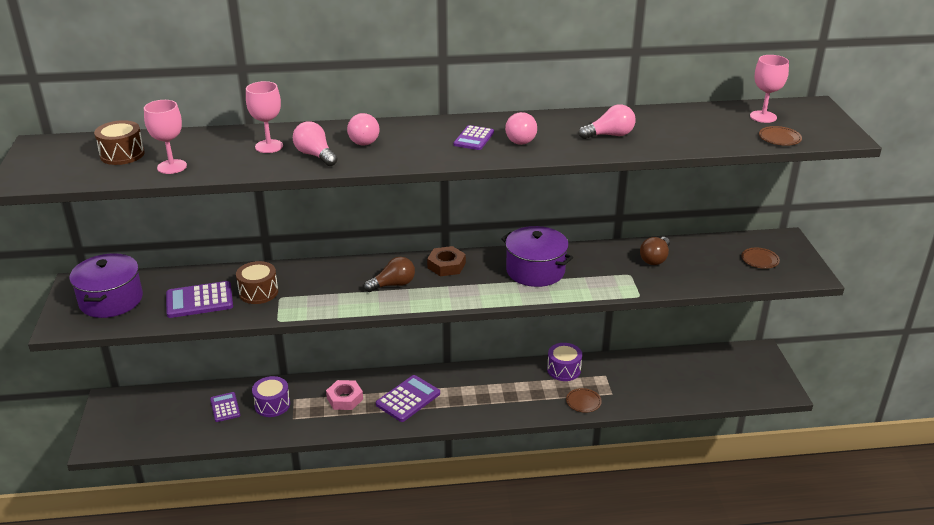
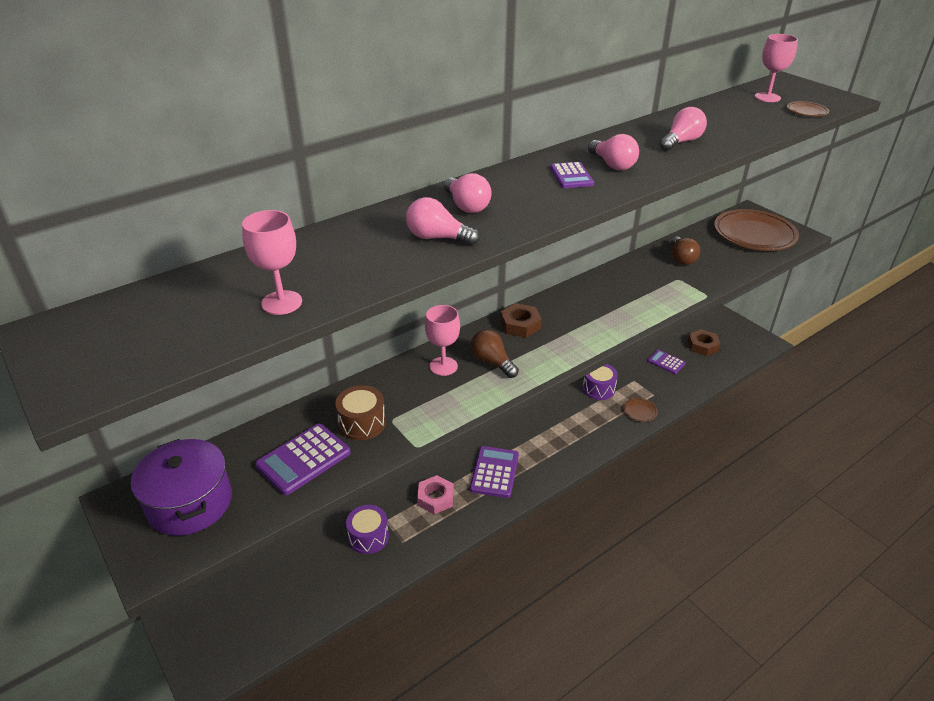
camera: 30 degrees left, 5 degrees up
brown drum [94,120,145,165] -> none
purple calculator [210,392,240,422] -> purple calculator moved to [647,350,686,374]
pink goblet [246,81,283,153] -> pink goblet moved to [425,305,460,376]
brown light bulb [363,257,415,292] -> brown light bulb turned 75 degrees counterclockwise [470,329,519,378]
purple pot [501,226,573,287] -> none
brown plate [742,248,780,269] -> brown plate [714,209,799,251], size x2.39
none -> brown nut [687,329,720,356]

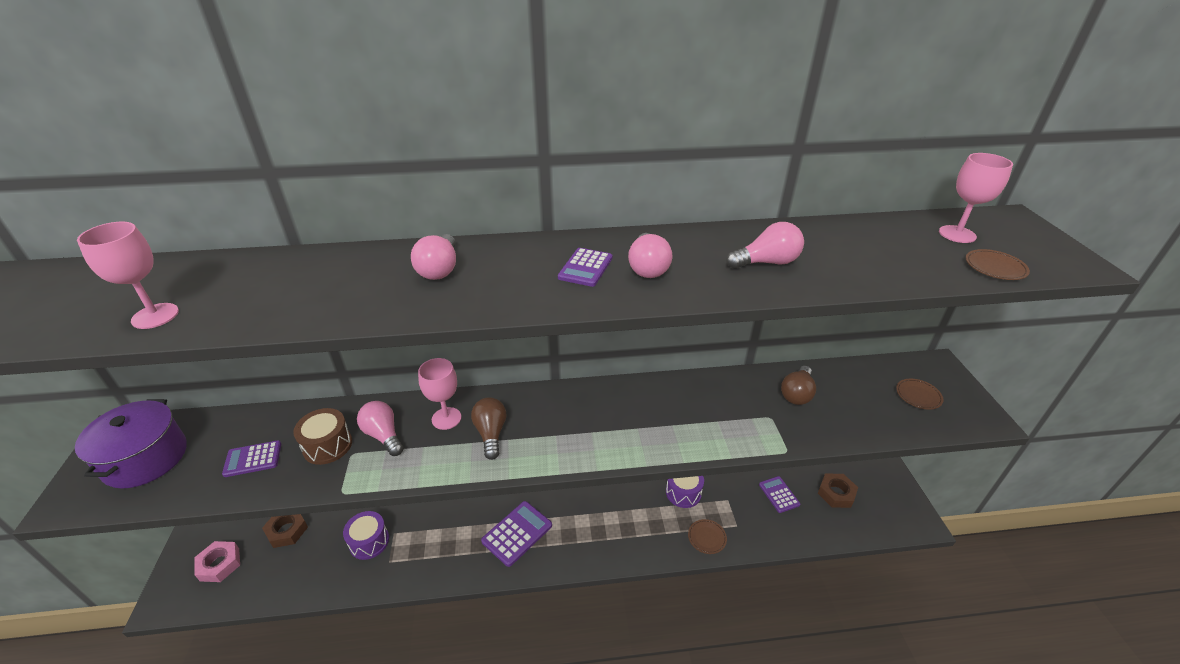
camera: 30 degrees right, 0 degrees up
purple calculator [255,424,351,495] -> purple calculator [222,440,281,477], size x0.64
pink light bulb [406,197,479,245] -> pink light bulb moved to [357,401,404,456]
pink nut [417,475,454,514] -> pink nut moved to [194,541,240,582]
brown nut [500,303,542,338] -> brown nut moved to [262,514,308,548]
brown plate [714,209,799,251] -> brown plate [896,379,943,410], size x0.42

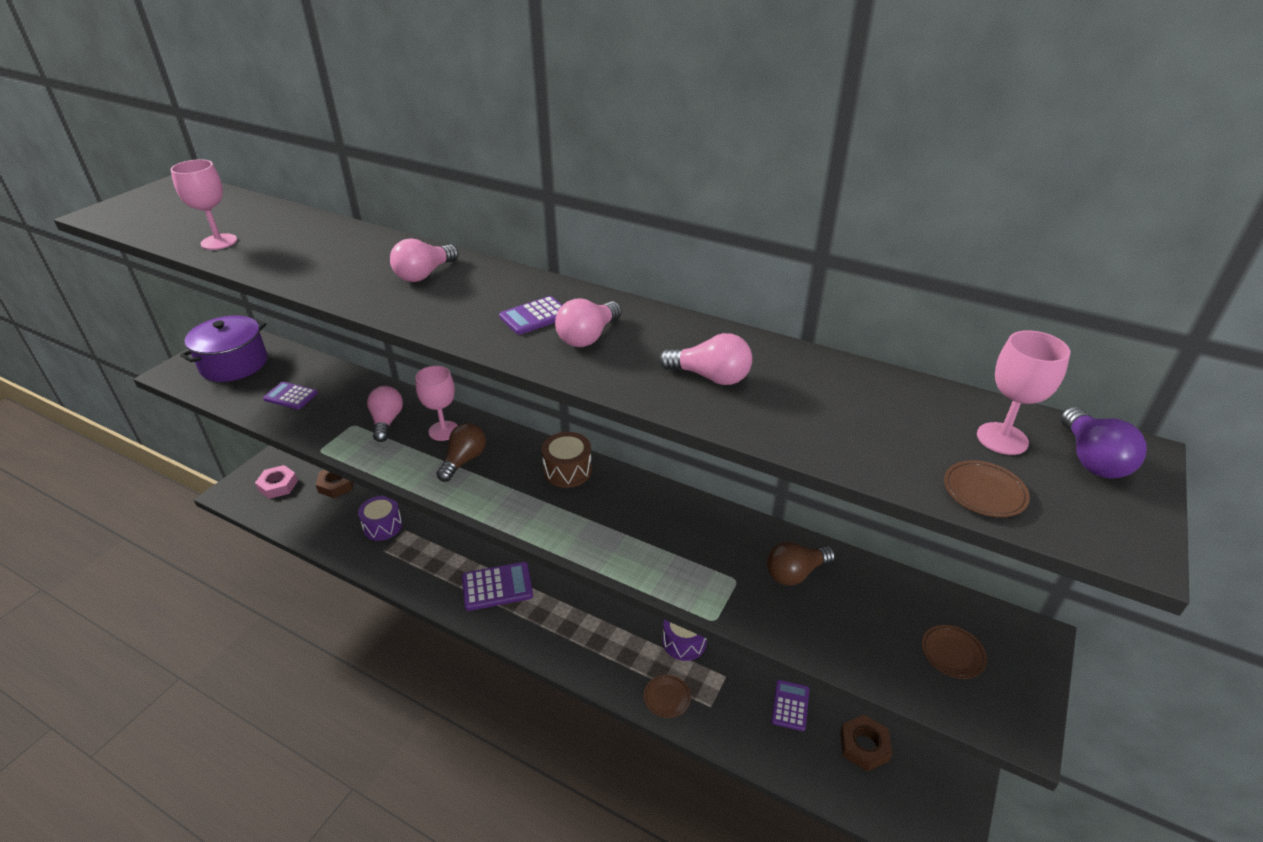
camera: 35 degrees right, 0 degrees up
brown drum [293,408,352,465] -> brown drum moved to [542,432,592,488]
none -> purple light bulb [1061,407,1147,479]

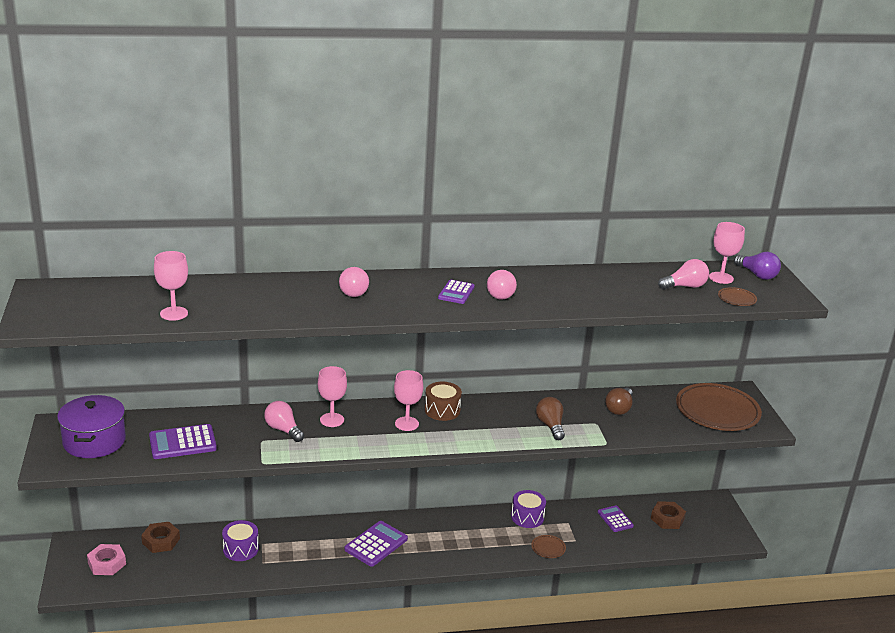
camera: 40 degrees left, 10 degrees down
purple calculator [263,382,318,409] -> purple calculator [149,424,217,459], size x1.57
brown light bulb [436,423,486,482] -> brown light bulb moved to [536,397,565,440]
pink light bulb [659,333,753,385] -> pink light bulb moved to [658,259,709,290]
brown plate [922,625,987,679] -> brown plate [676,383,762,431], size x2.39
none -> pink goblet [394,370,423,431]

